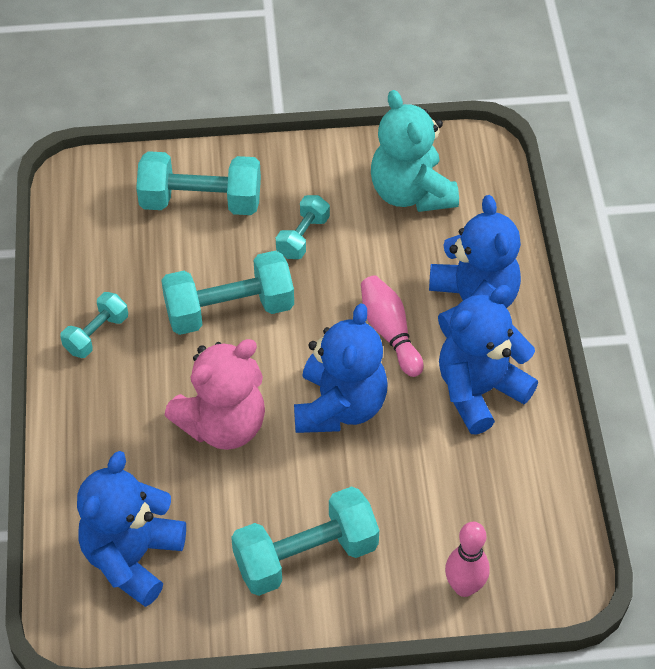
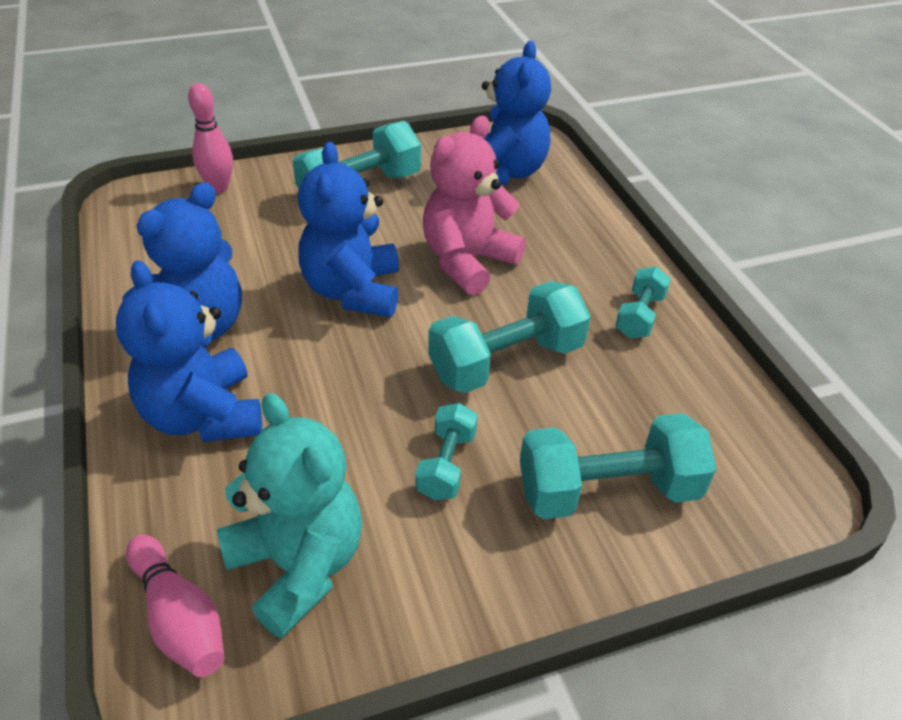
camera: 165 degrees right, 10 degrees down
pink bowling pin [361,275,423,377] -> pink bowling pin moved to [126,535,225,677]

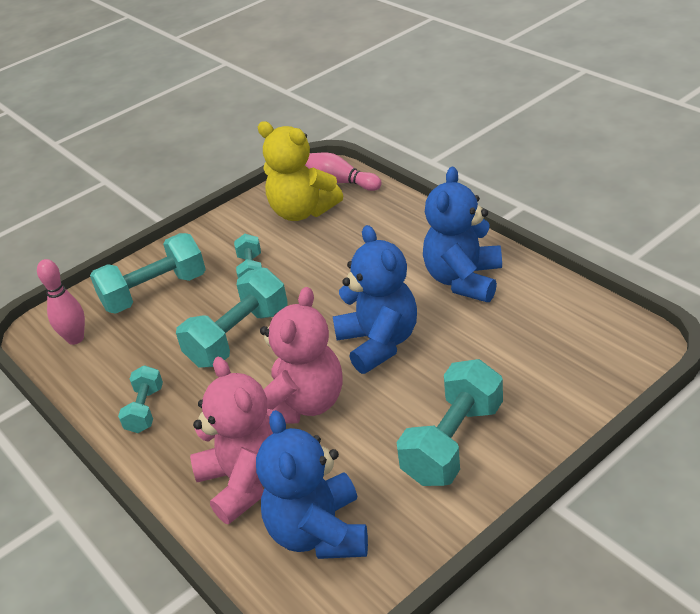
camera: 165 degrees right, 5 degrees down
blue teddy bear [116,260,262,442] -> none
pink bowling pin [188,83,233,193] -> pink bowling pin moved to [37,259,85,345]
turquoise teddy bear [217,393,362,639] -> yellow teddy bear [258,121,343,221]
none -> pink teddy bear [190,357,273,524]

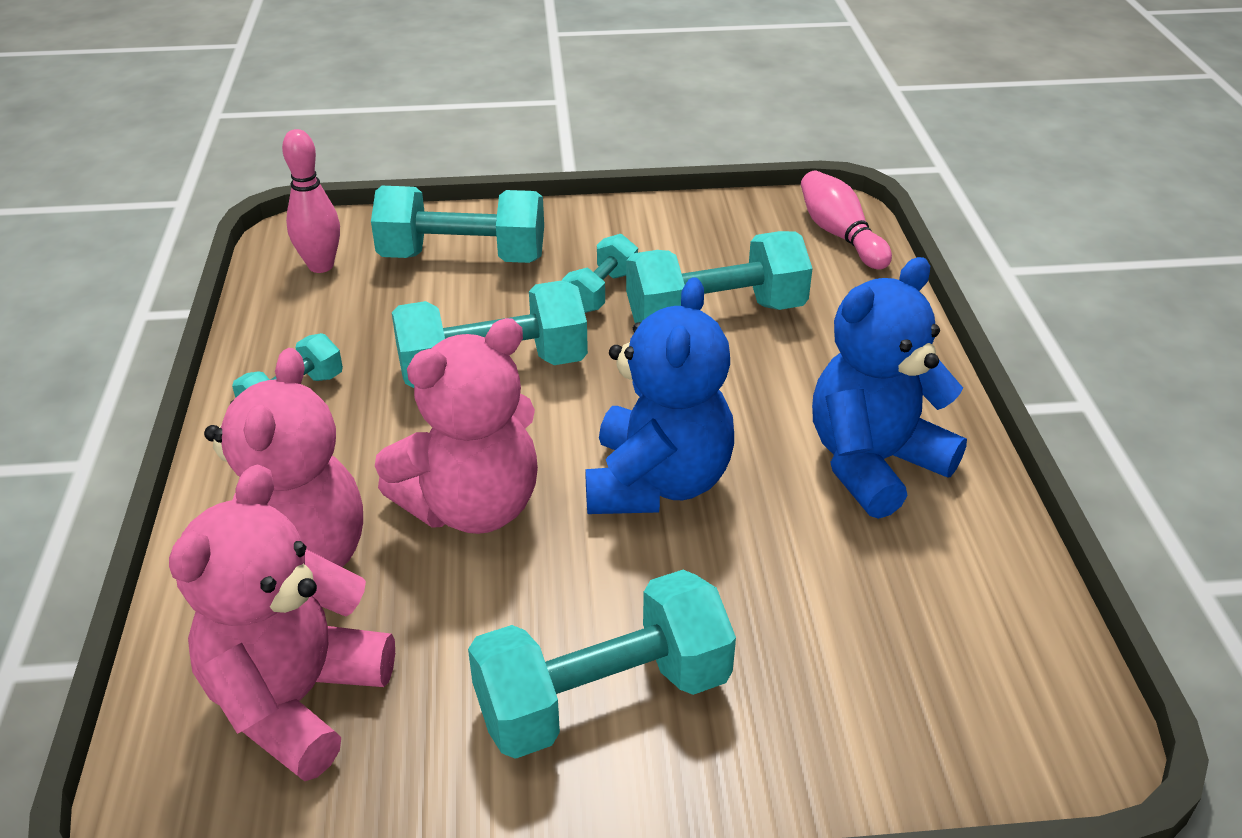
camera: 30 degrees right, 0 degrees up
blue teddy bear [256,410,368,559] -> pink teddy bear [169,464,395,781]
yellow teddy bear [258,121,343,221] -> none
none -> turquoise dumbbell [626,231,813,323]

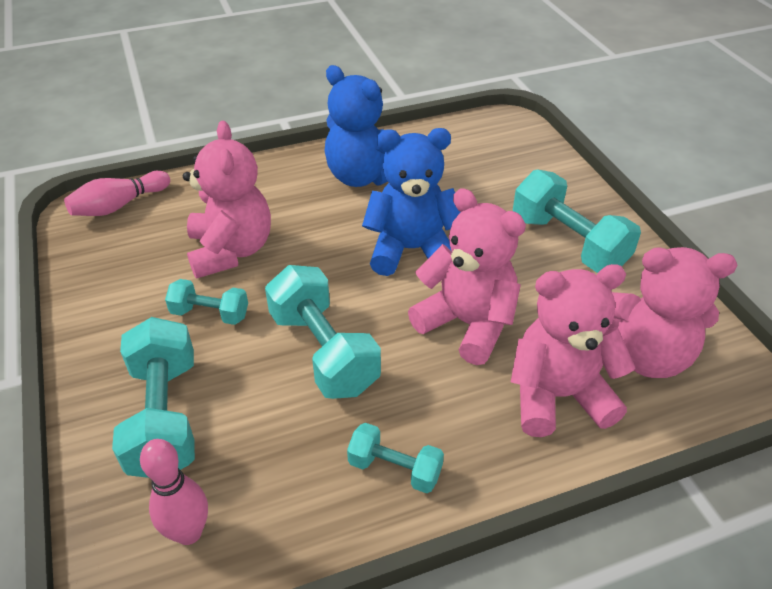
camera: 105 degrees left, 5 degrees up
turquoise dumbbell [626,231,813,323] -> pink teddy bear [183,121,271,279]

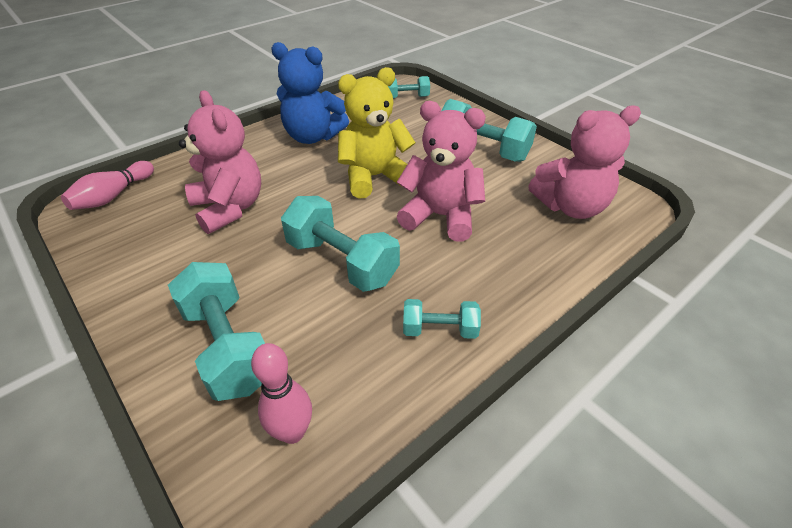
camera: 20 degrees left, 0 degrees up
turquoise dumbbell [165,279,248,325] -> turquoise dumbbell moved to [388,76,430,99]
blue teddy bear [362,128,460,276] -> yellow teddy bear [338,67,416,199]
pink teddy bear [511,264,636,437] -> none

